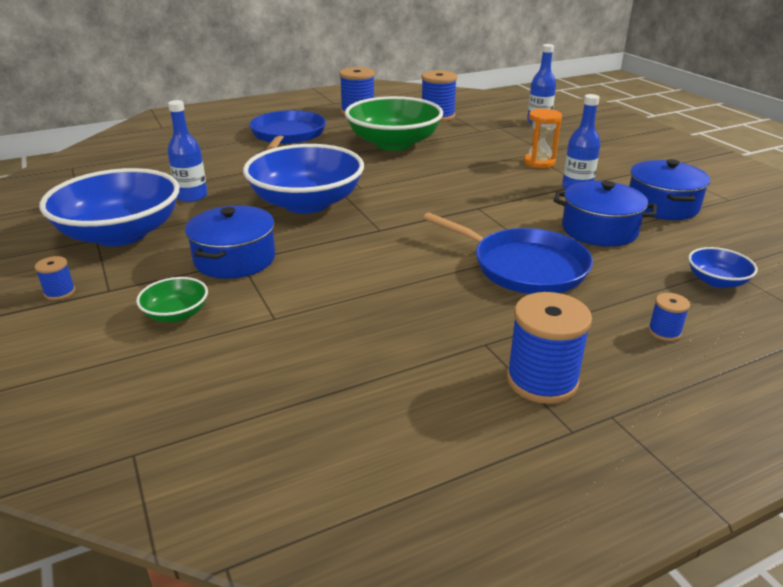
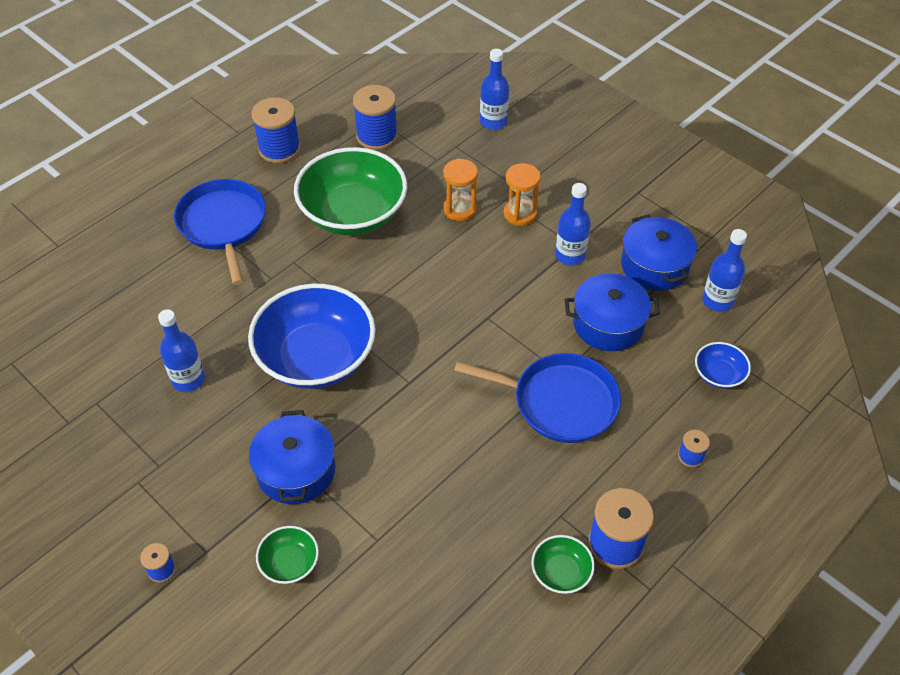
camera: 20 degrees left, 20 degrees up
blue bowl [40,168,180,246] -> none
none -> orange hourglass [443,159,478,221]
none -> green bowl [531,535,595,594]
none -> blue bottle [702,229,747,312]

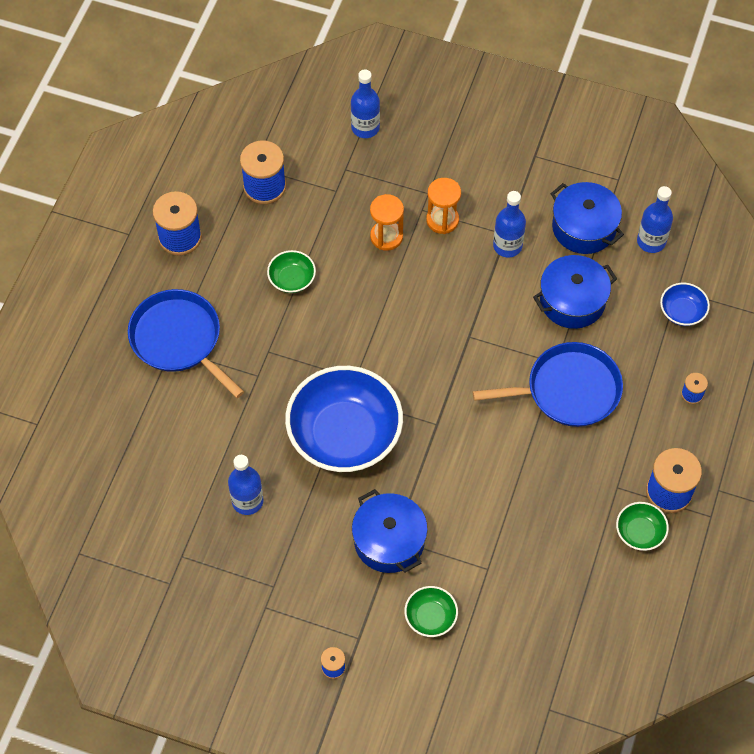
camera: 25 degrees left, 10 degrees up
green bowl [294,147,407,235] -> green bowl [267,250,316,293], size x0.44

